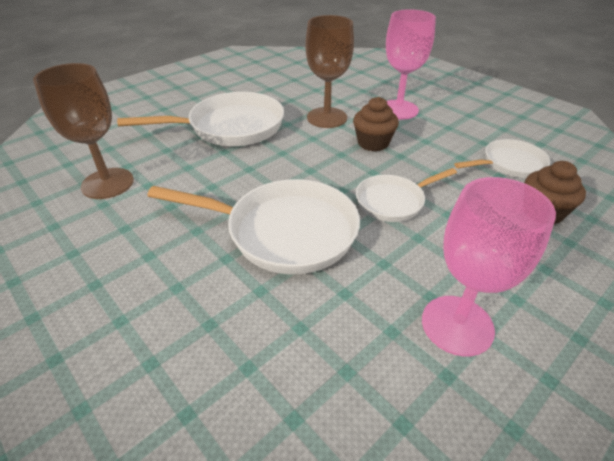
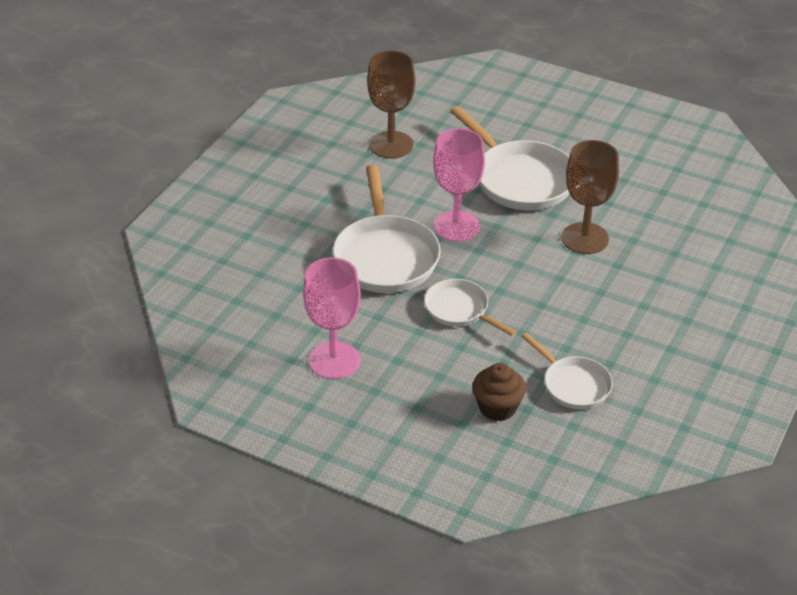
camera: 70 degrees right, 0 degrees up
brown cupcake [353,97,399,151] -> none
pink goblet [386,9,436,120] -> pink goblet moved to [433,128,485,242]

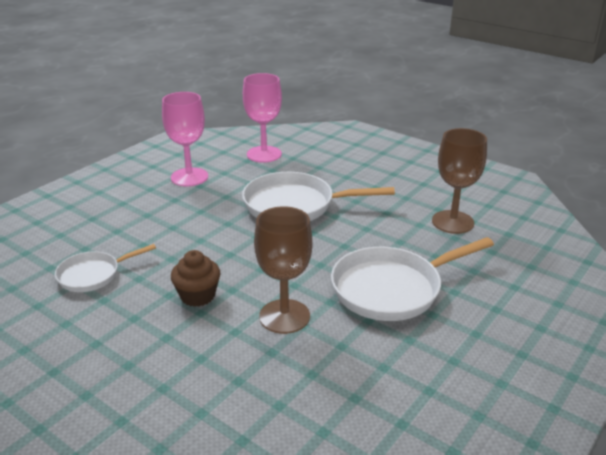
camera: 100 degrees right, 10 degrees down
white pan [424,279,517,336] -> none
pink goblet [433,128,485,242] -> pink goblet moved to [243,73,282,163]
brown cupcake [472,363,526,421] -> brown cupcake moved to [171,250,220,307]

